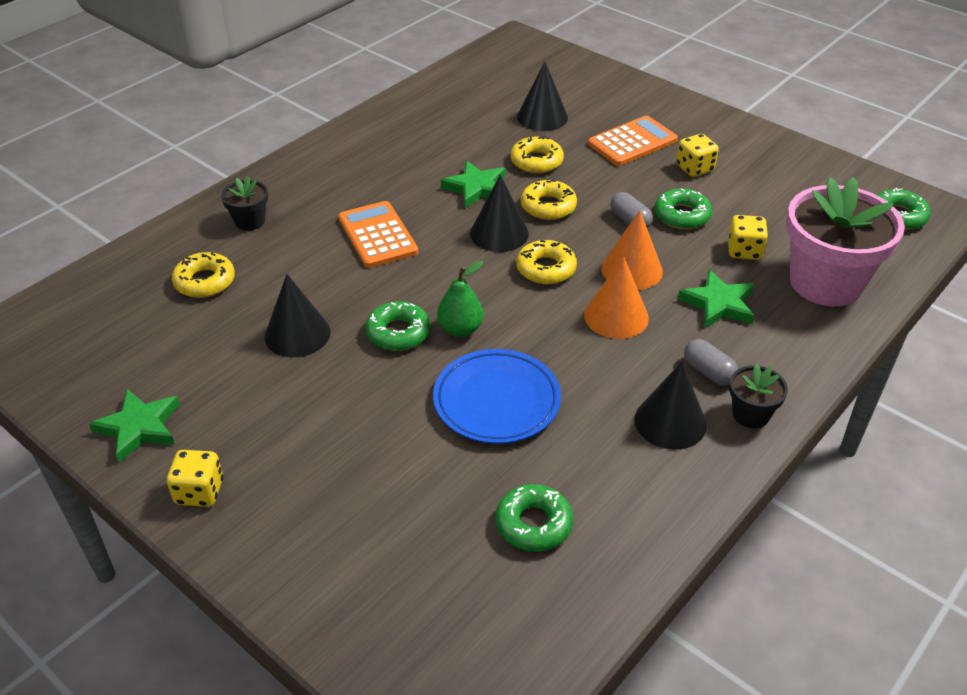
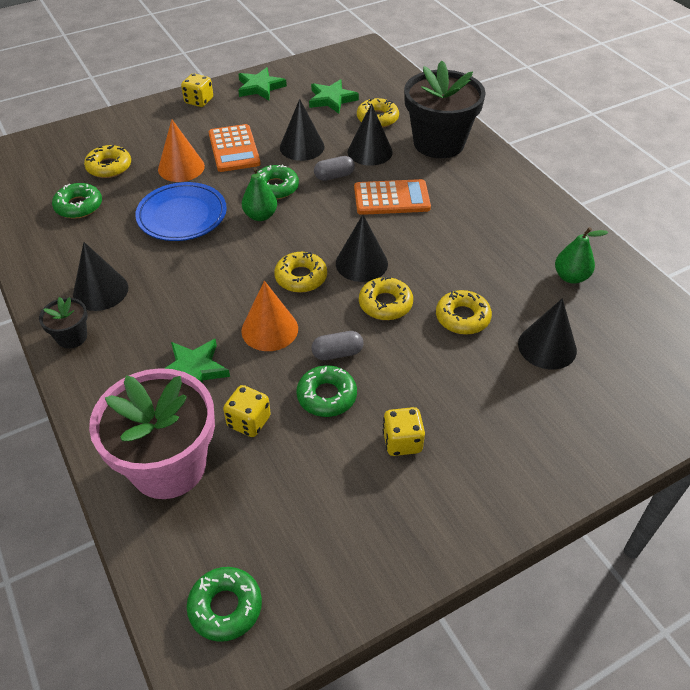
camera: 110 degrees right, 5 degrees up
black flower pot [221,176,268,231] -> black flower pot [404,61,486,158], size x2.20
green star [441,161,505,208] -> green star moved to [309,79,359,114]
orange cone [584,256,649,339] -> orange cone moved to [158,120,205,182]
orange calculator [588,116,678,166] -> orange calculator moved to [209,124,261,172]
grey capsule [684,339,738,386] -> grey capsule moved to [314,156,355,181]
none -> yellow donut [84,145,131,178]
none -> black cone [348,103,393,166]
none -> green pear [555,227,608,284]

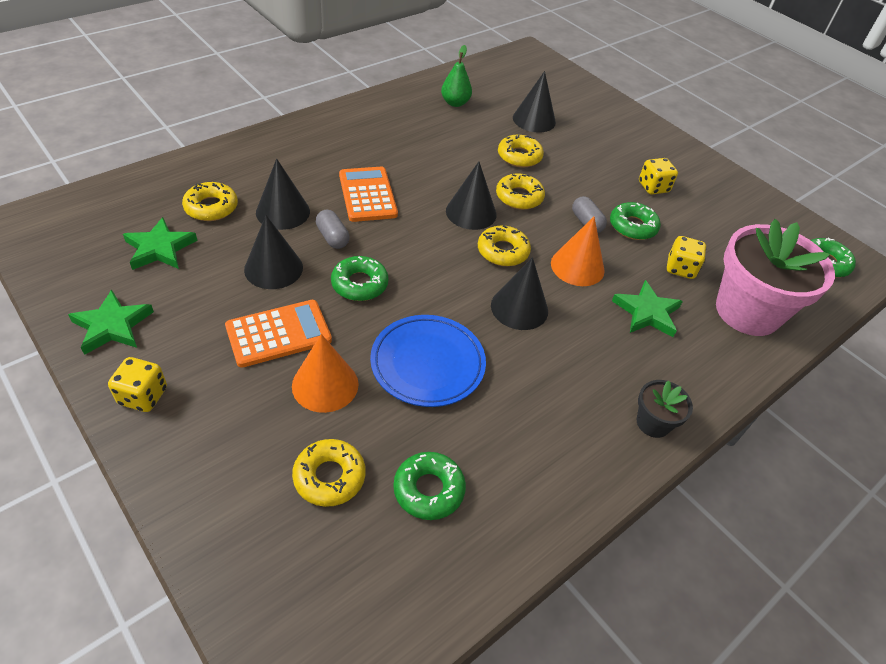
camera: 105 degrees left, 0 degrees up
black cone [73,242,128,311] -> black cone moved to [491,257,548,330]
green pear [242,167,277,221] -> none
black flower pot [404,61,486,158] -> none

